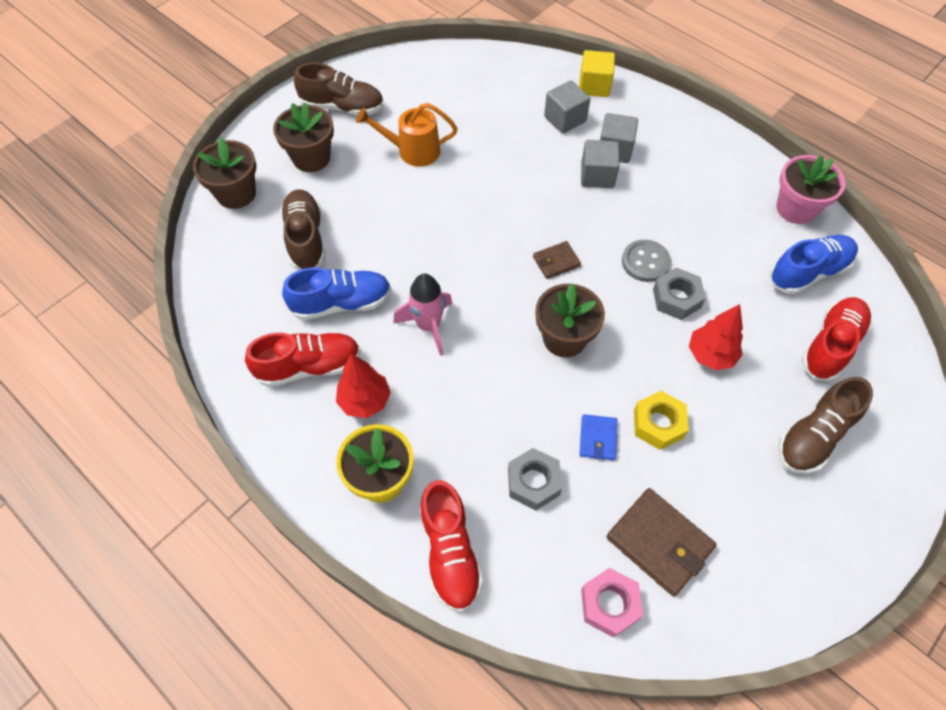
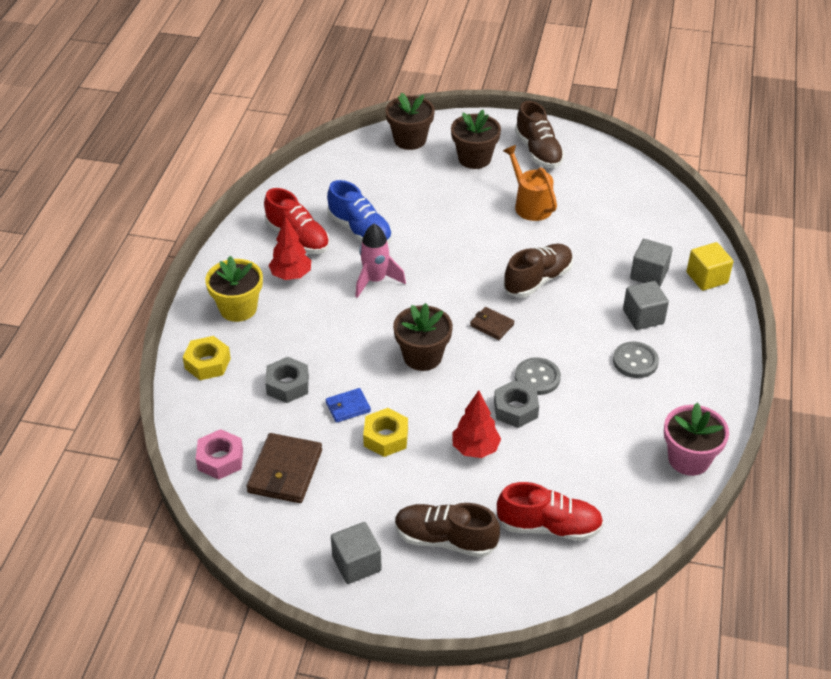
camera: 60 degrees right, 15 degrees down
brown shoe [280,190,325,270] -> brown shoe moved to [503,244,573,298]
red shoe [420,480,483,612] -> yellow nut [183,336,231,380]
grey cube [581,140,620,188] -> grey cube moved to [331,522,382,584]
blue shoe [769,235,858,294] -> none
none -> grey button [613,341,659,378]

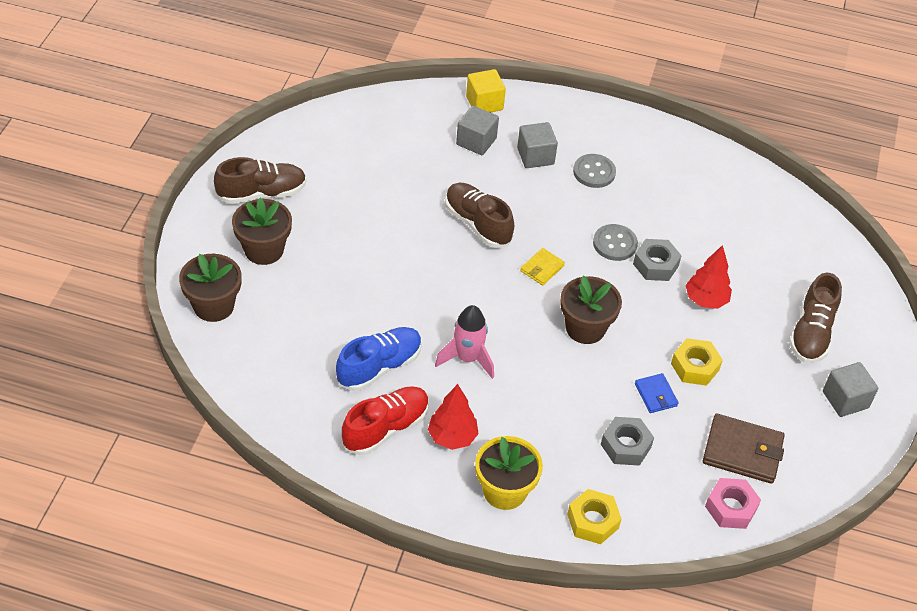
camera: 90 degrees left, 5 degrees up
brown wallet [470,307,514,340] -> yellow wallet [520,248,565,285]
red shoe [497,482,604,541] -> none
orange watering can [503,145,557,221] -> none
pink flower pot [664,403,729,476] -> none

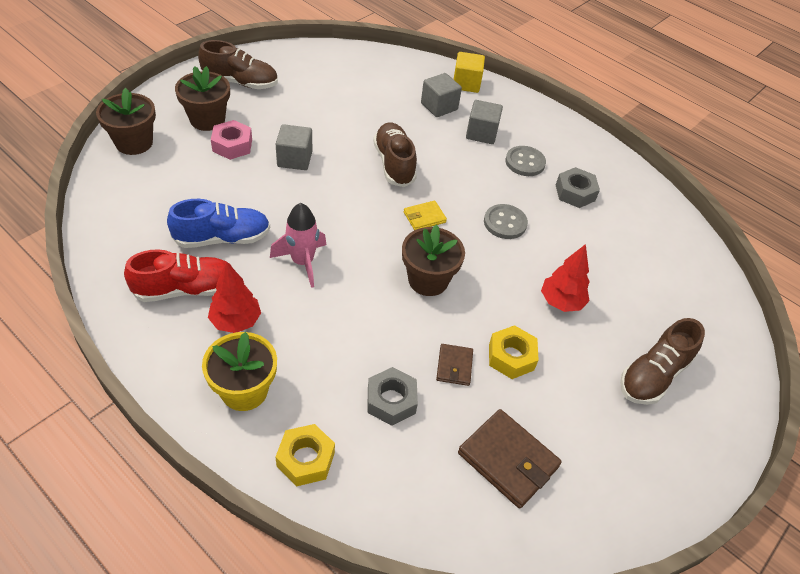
camera: 25 degrees right, 0 degrees up
grey nut [633,239,682,281] -> grey nut moved to [556,167,600,208]
blue wallet [635,373,678,413] -> brown wallet [436,344,473,386]
pink nut [705,478,761,529] -> pink nut moved to [211,120,252,160]
grey cube [823,362,878,417] -> grey cube moved to [276,124,312,170]

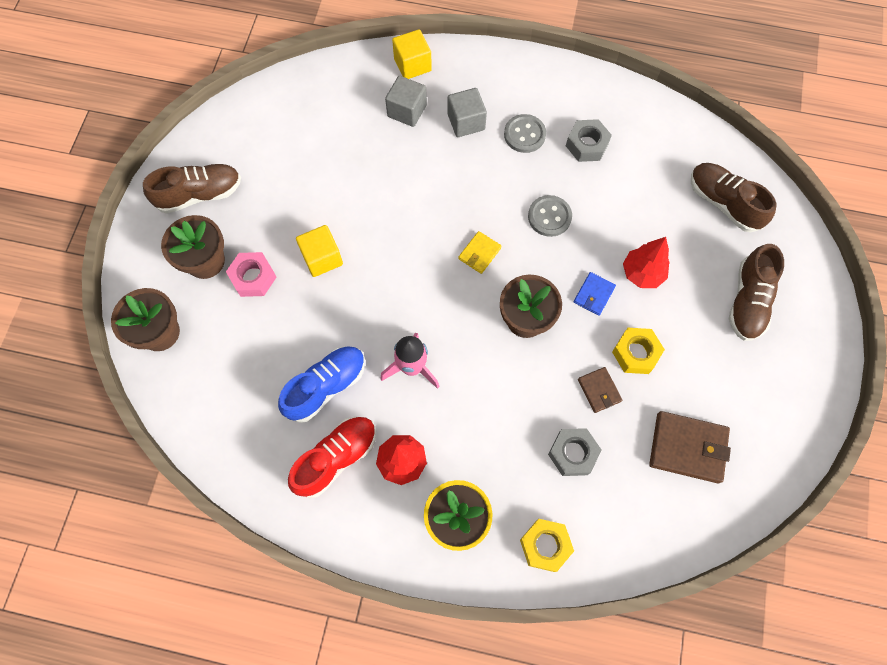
camera: 25 degrees left, 20 degrees up
grey cube [276,124,312,170] -> yellow cube [296,225,343,277]
brown shoe [373,122,417,187] -> brown shoe moved to [691,163,776,233]
none -> blue wallet [574,272,616,316]

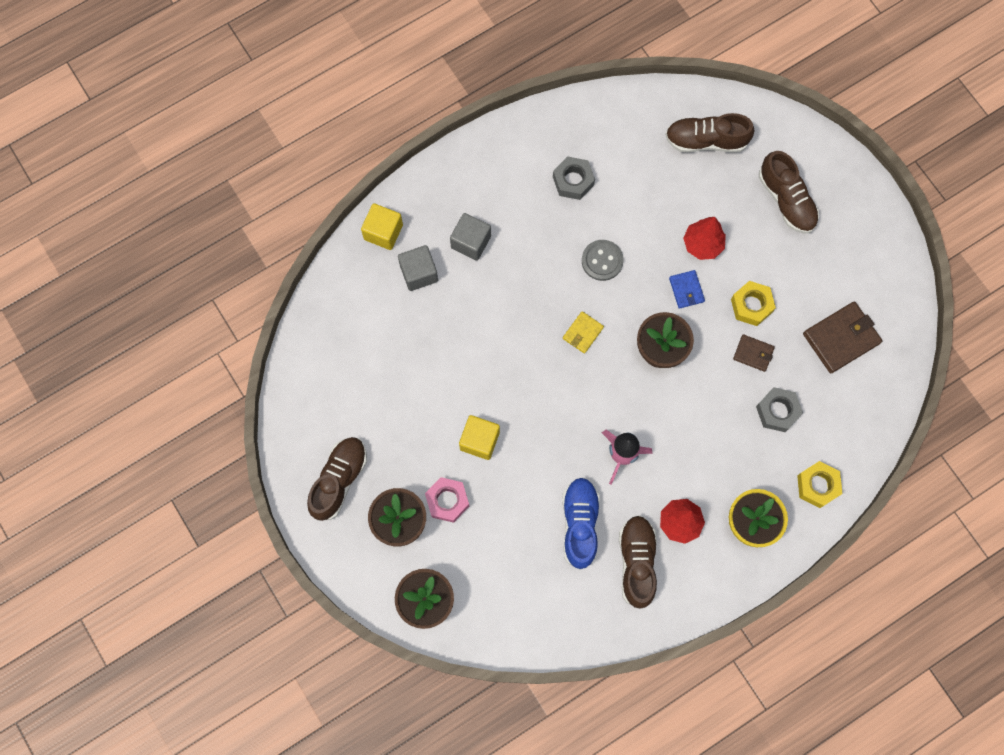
camera: 45 degrees left, 5 degrees up
red shoe [288,416,376,498] -> brown shoe [619,515,657,609]
yellow wallet [458,231,502,274] -> yellow wallet turned 45 degrees clockwise [563,311,604,354]
grey button [504,114,546,153] -> none

